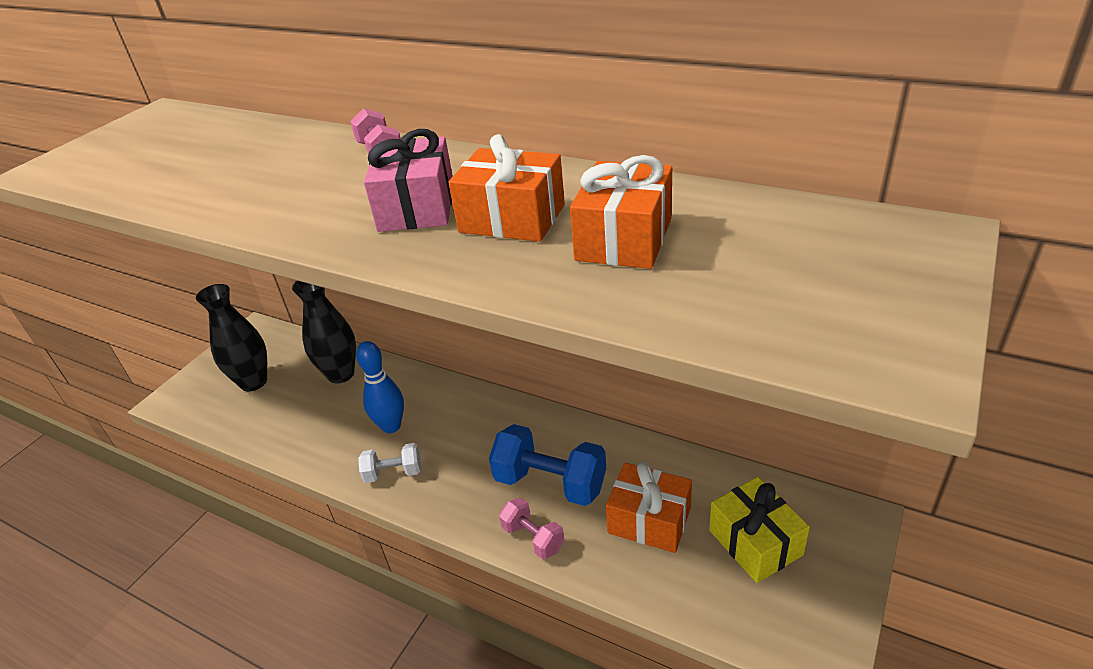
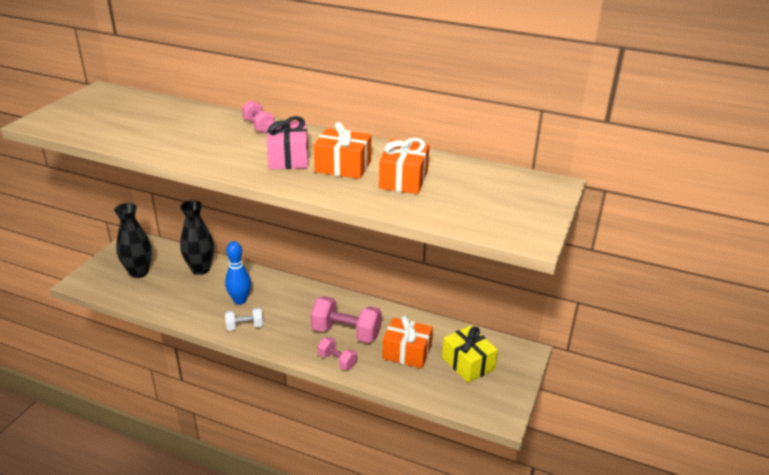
camera: 10 degrees left, 5 degrees down
blue dumbbell [489,424,606,506] -> pink dumbbell [310,296,382,343]

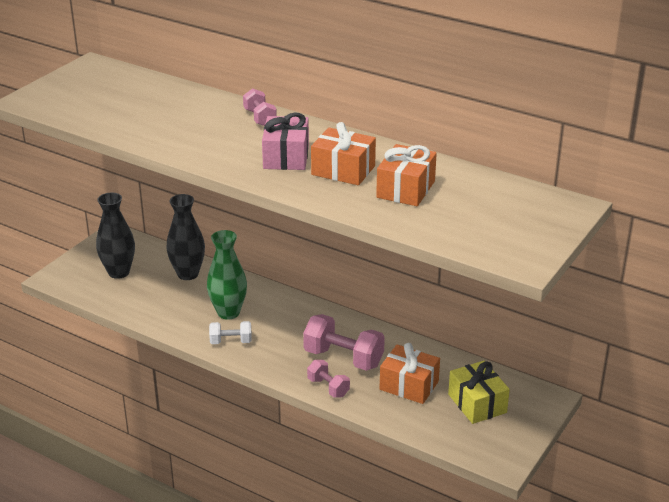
camera: 10 degrees right, 0 degrees up
blue bowling pin [225,241,251,305] -> green vase [207,230,247,320]

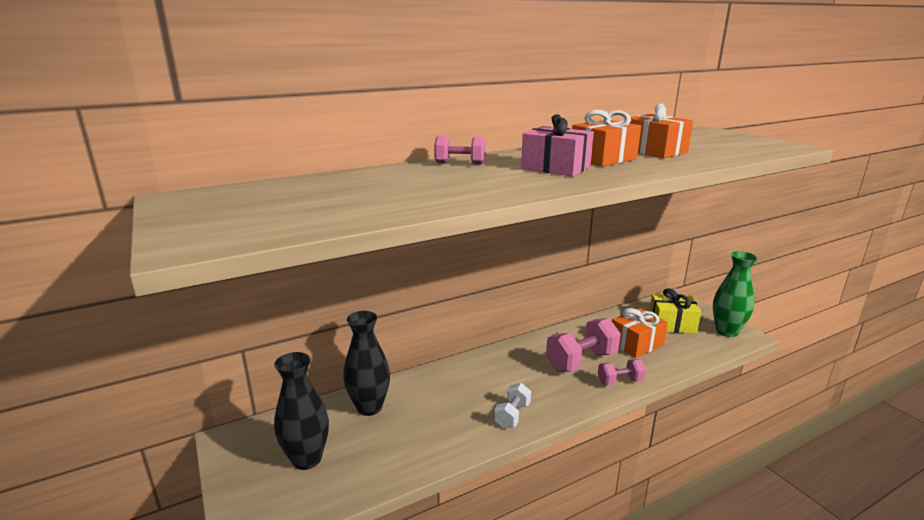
camera: 60 degrees left, 10 degrees down
green vase [207,230,247,320] -> green vase moved to [713,251,758,337]

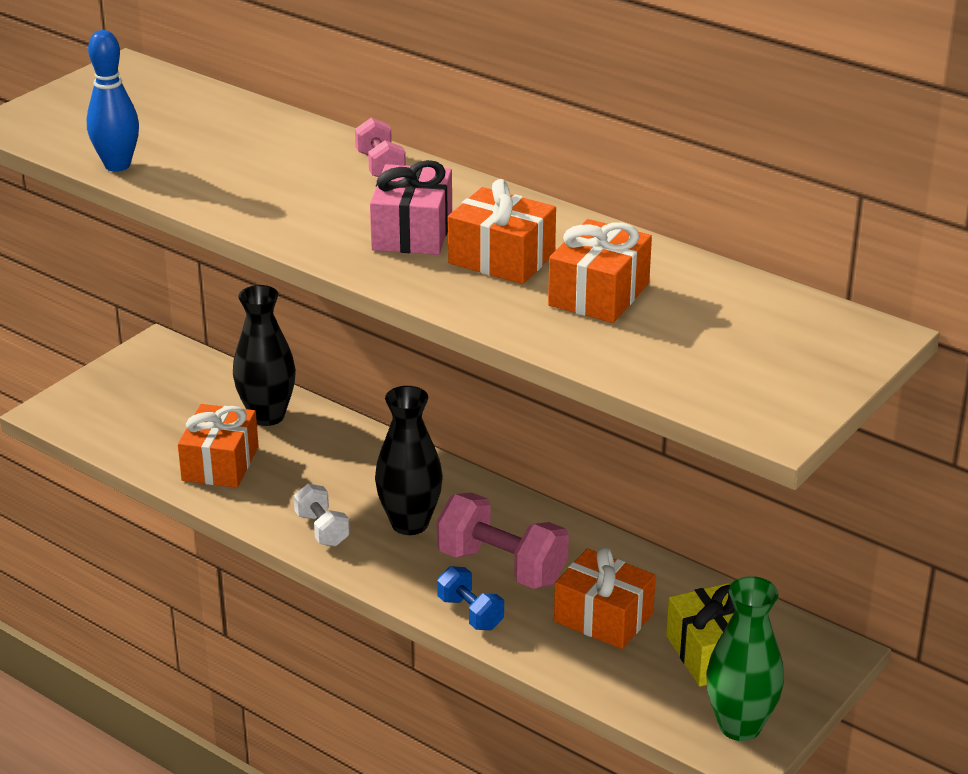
camera: 65 degrees right, 10 degrees up
black vase [274,352,329,470] -> black vase moved to [375,386,443,535]
white dumbbell [494,383,531,428] -> white dumbbell turned 60 degrees clockwise [294,483,350,546]
pink dumbbell [598,359,646,386] -> blue dumbbell [437,566,504,630]
none -> blue bowling pin [87,30,139,172]
none -> orange gift [178,404,259,488]

